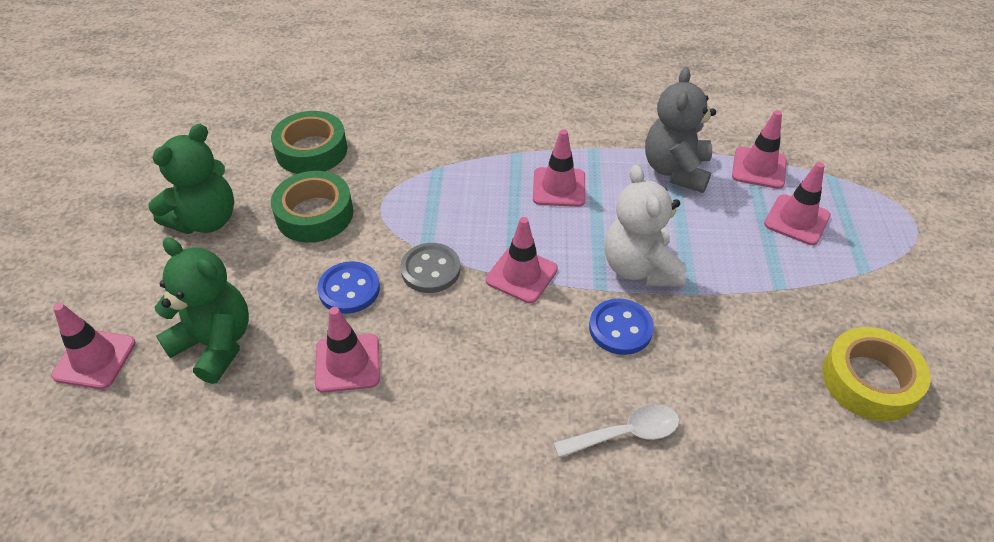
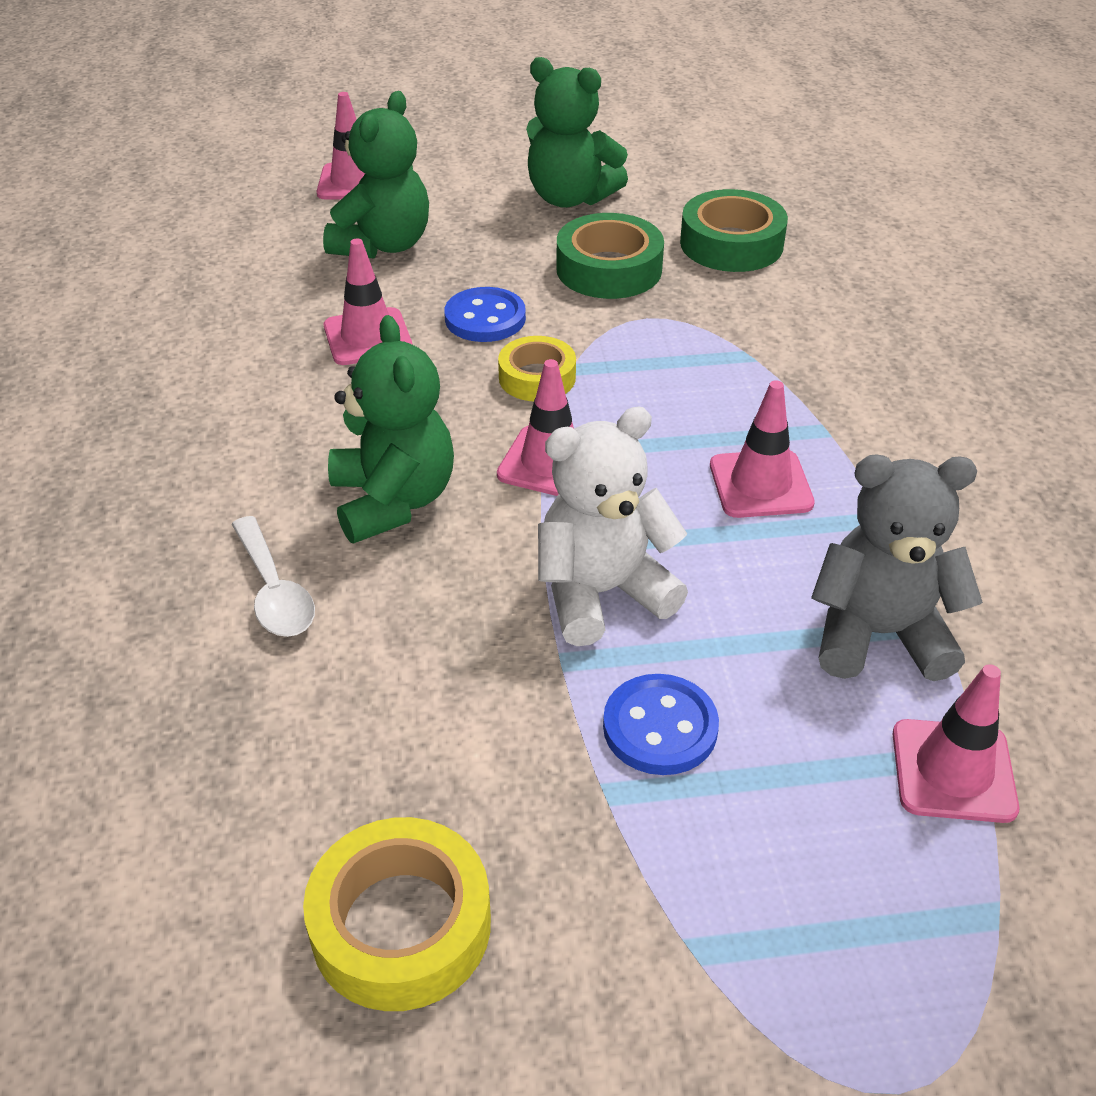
camera: 80 degrees right, 5 degrees down
grey button [400,243,460,293] -> yellow tape [498,336,576,401]
blue button [589,298,654,355] -> blue button moved to [603,674,719,775]
pink traffic cone [764,162,831,245] -> none
none -> green teddy bear [328,315,454,543]

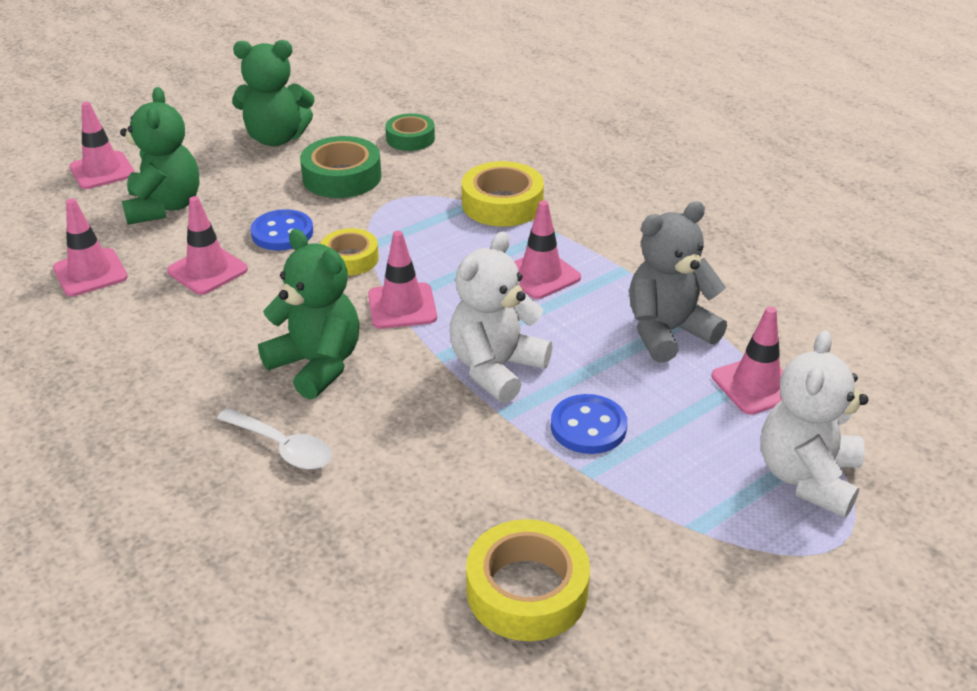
camera: 30 degrees left, 5 degrees down
green tape [680,189,788,272] -> green tape [385,113,435,151], size x0.65
none -> pink traffic cone [53,199,128,296]
none -> yellow tape [462,161,544,227]
none -> white teddy bear [761,330,869,517]

